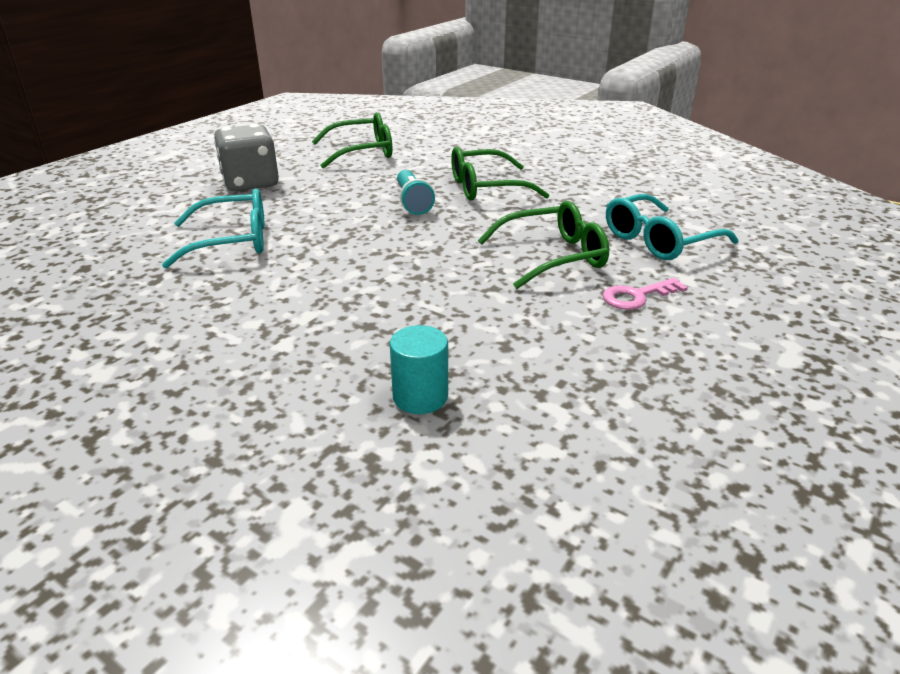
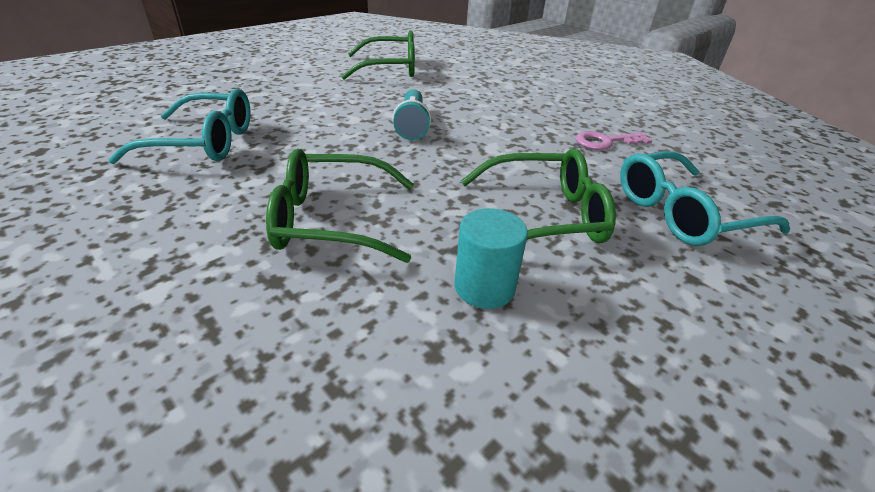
camera: 10 degrees right, 5 degrees up
grey dice [214,124,279,192] -> none
turquoise cylinder [390,325,448,414] -> turquoise cylinder moved to [454,208,528,309]
green glasses [451,147,549,201] -> green glasses moved to [266,149,414,263]
pink key [602,278,688,310] -> pink key moved to [576,131,653,150]

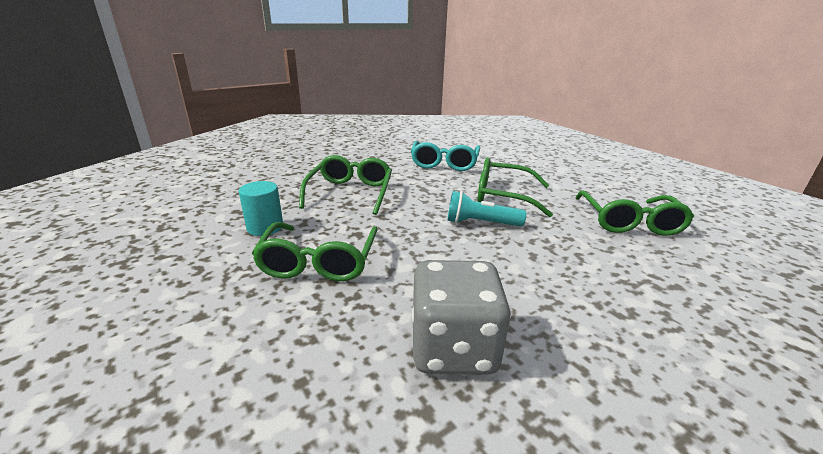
camera: 100 degrees right, 10 degrees down
pink key [576,131,653,150] -> grey dice [412,260,511,374]
turquoise glasses [620,151,790,246] -> none
none -> green glasses [478,157,553,217]

